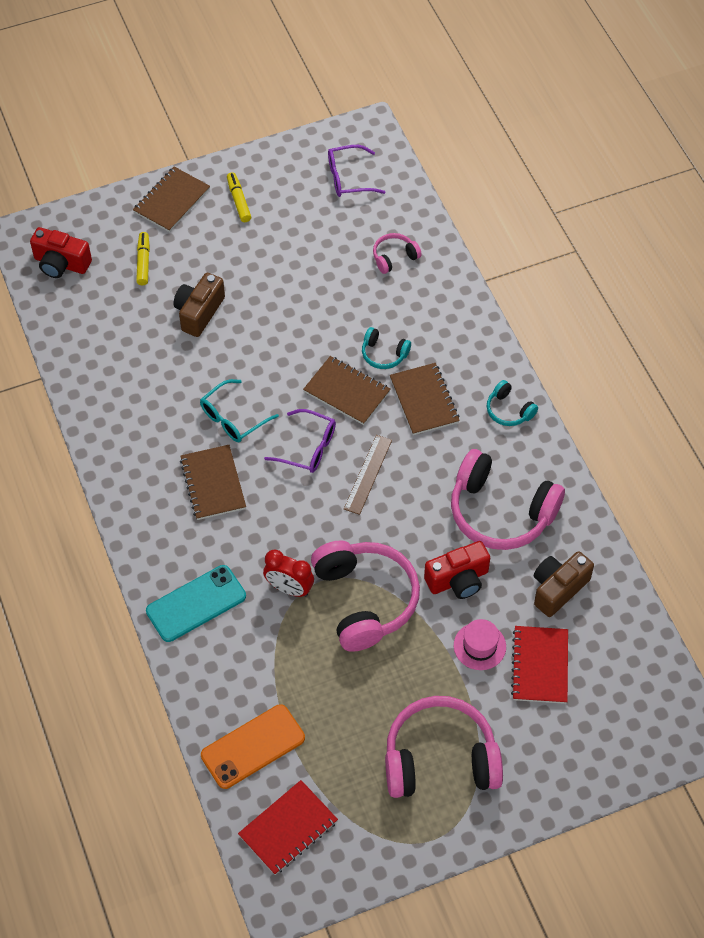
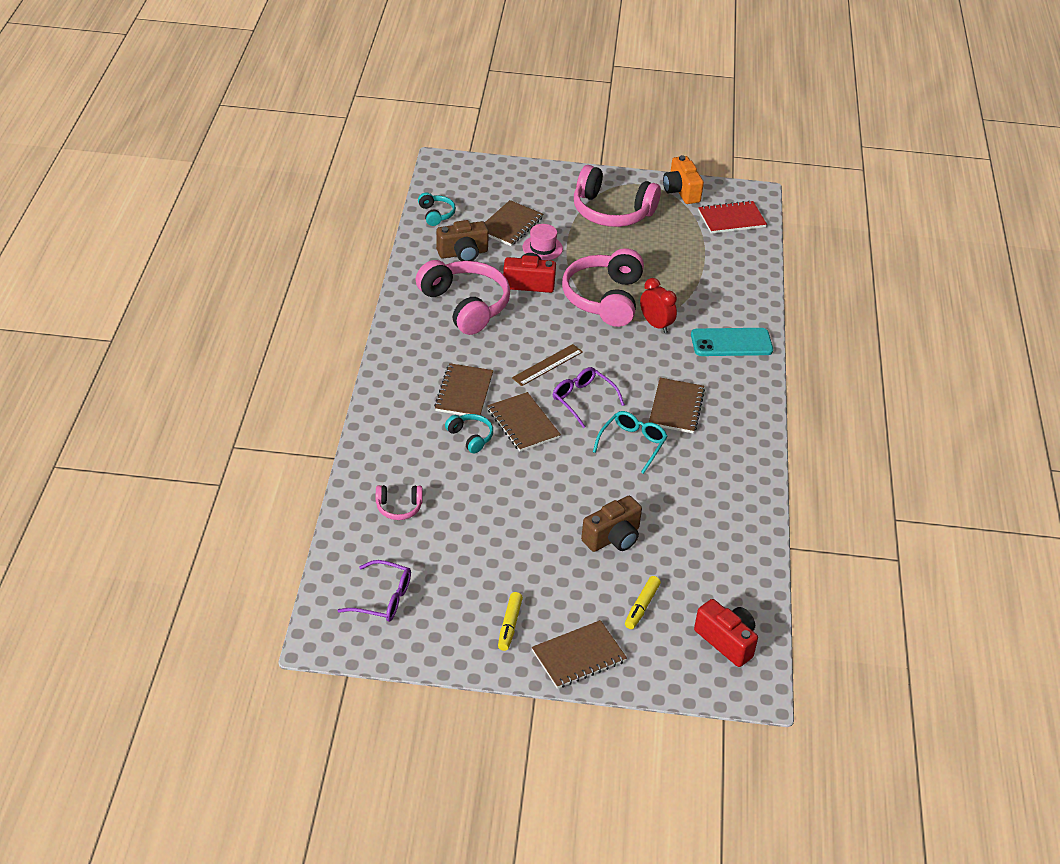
camera: 155 degrees left, 15 degrees down
turquoise glasses [200,379,279,442] -> turquoise glasses turned 45 degrees counterclockwise [593,411,668,474]
orange phone [201,704,305,789] -> none
turquoise headphones [487,380,538,426] -> turquoise headphones moved to [418,192,456,226]
red notebook [511,626,568,704] -> brown notebook [485,200,543,246]
none -> orange camera [663,155,704,204]

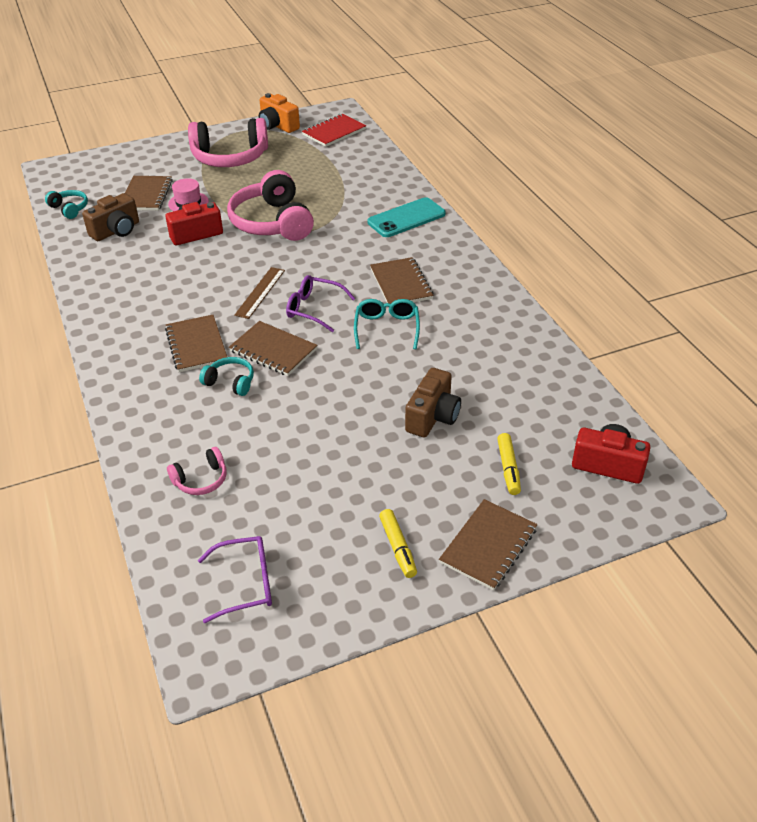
camera: 25 degrees left, 0 degrees up
pink headphones [416,260,510,335] -> none
red clock [640,278,677,333] -> none

